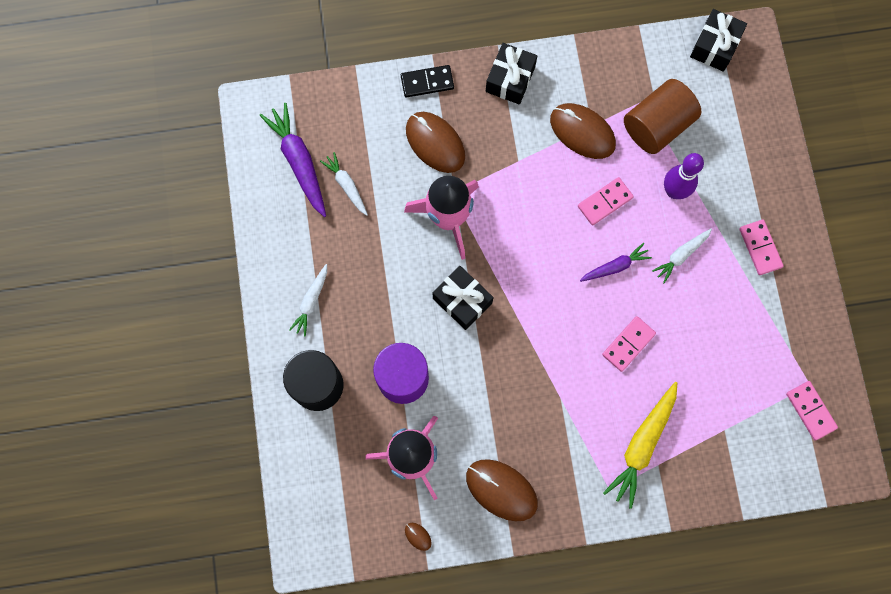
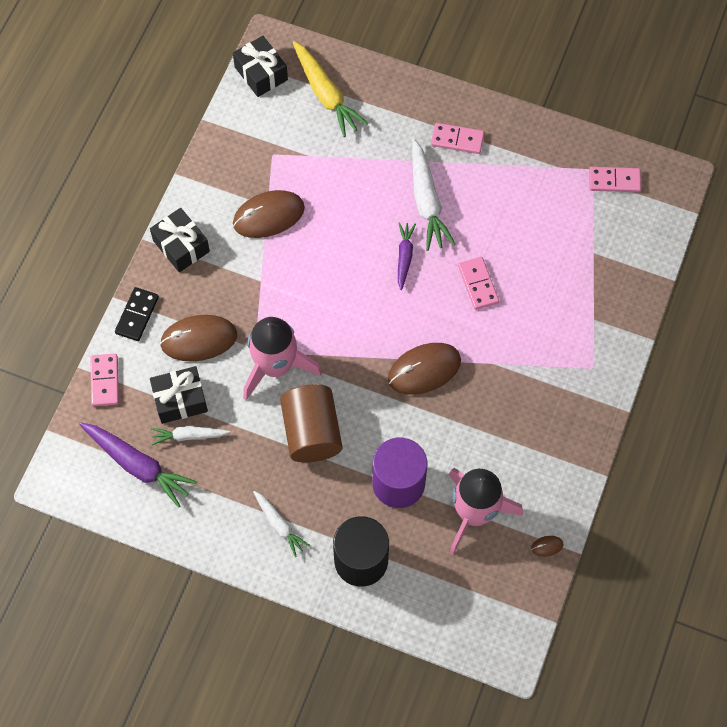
camera: 60 degrees left, 10 degrees down
purple carrot [259,103,326,217] -> purple carrot turned 150 degrees counterclockwise [79,423,197,508]
black gift [433,266,494,330] -> black gift moved to [150,366,208,424]
brown mouse [466,459,538,521] -> brown mouse moved to [388,343,461,395]
pink domino [578,177,634,225] -> pink domino moved to [90,354,119,406]
yellow carrot [603,382,677,509] -> yellow carrot moved to [293,41,369,137]
brown cylinder [624,79,701,154] -> brown cylinder moved to [280,384,342,463]
white carrot [652,228,712,284] -> white carrot [412,139,456,251], size x1.70
purple bowling pin [664,153,704,199] -> none

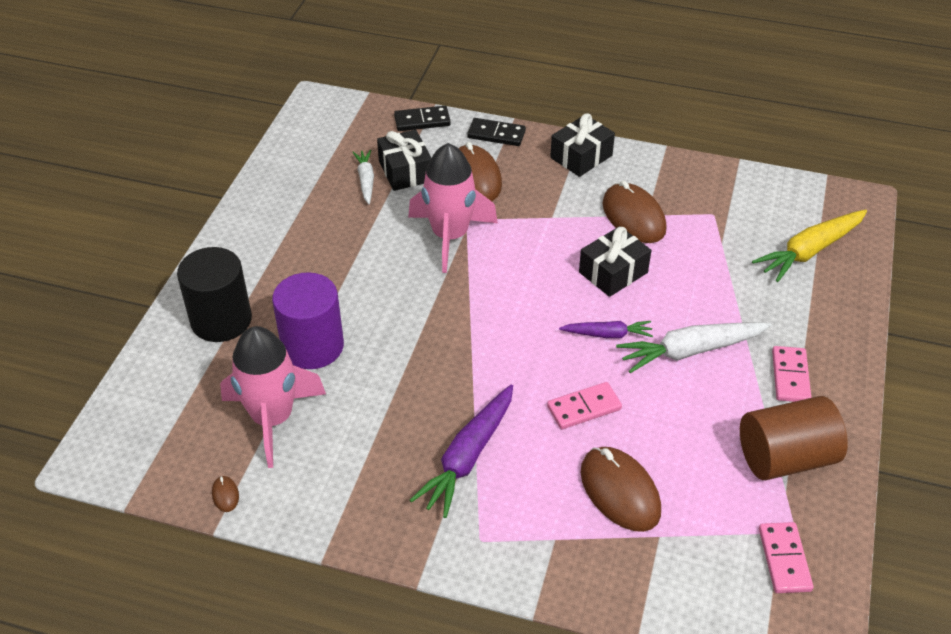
camera: 85 degrees right, 20 degrees down
purple carrot [79,423,197,508] -> purple carrot moved to [410,384,513,518]
pink domino [90,354,119,406] -> black domino [394,106,451,131]
black gift [233,36,288,97] -> black gift moved to [579,226,651,297]
white carrot [253,491,310,557] -> none
brown cylinder [280,384,342,463] -> brown cylinder moved to [740,396,848,480]
brown mouse [388,343,461,395] -> brown mouse moved to [581,447,661,532]

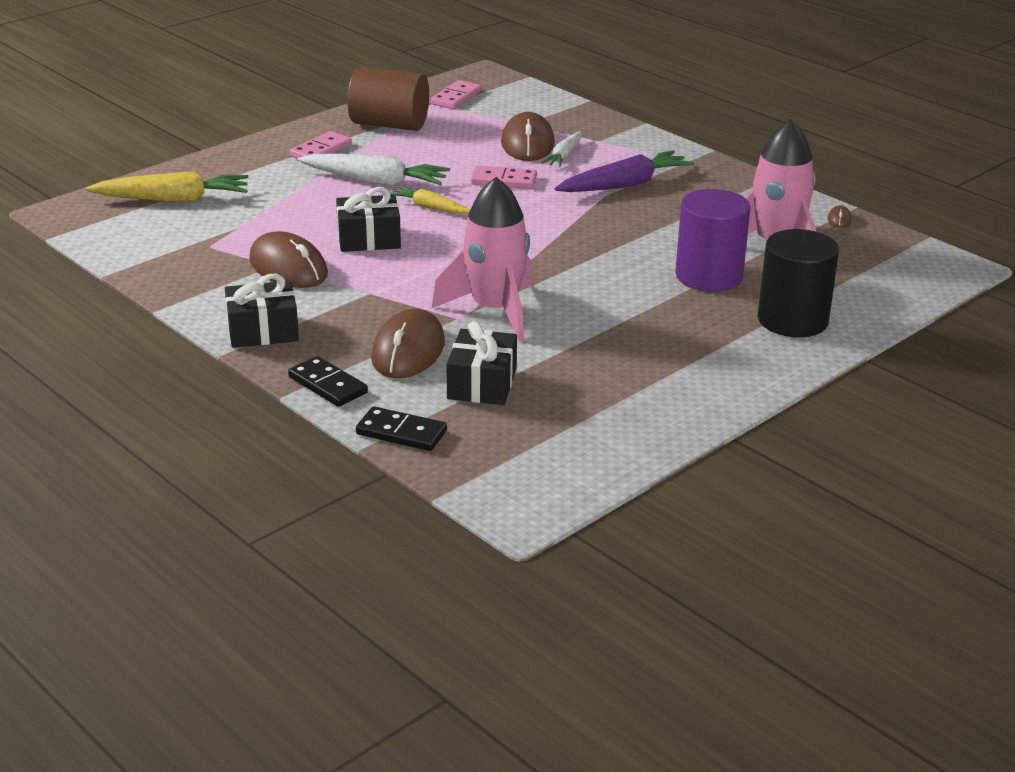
camera: 150 degrees left, 15 degrees down
white carrot [353,150,374,204] -> white carrot moved to [541,131,582,167]
purple carrot [559,321,653,338] -> yellow carrot [391,186,470,214]
brown mouse [603,181,667,243] -> brown mouse turned 45 degrees counterclockwise [249,231,328,288]

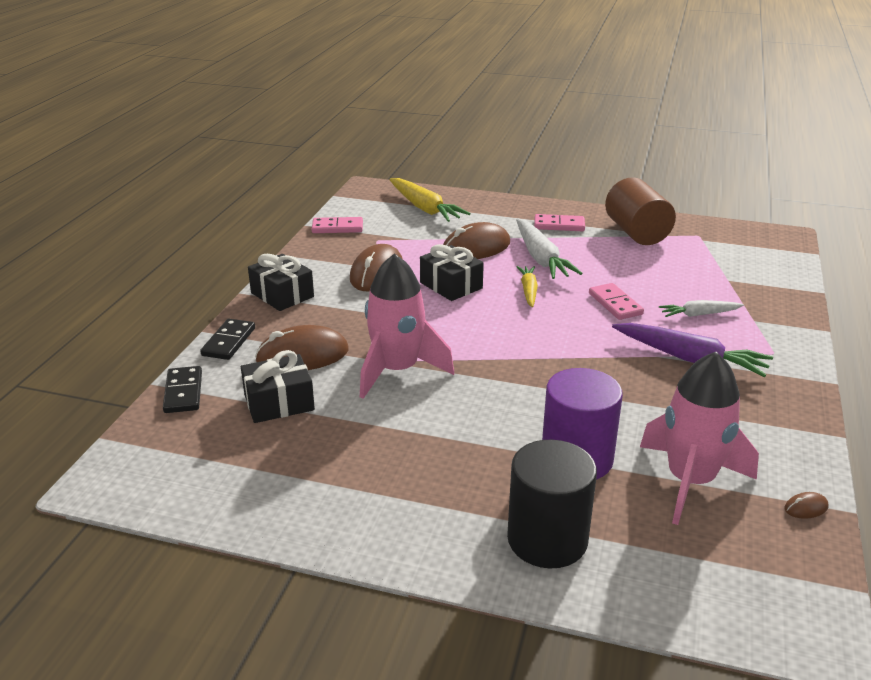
camera: 60 degrees right, 0 degrees up
pink domino [431,80,481,109] -> pink domino moved to [312,217,363,233]
brown mouse [501,112,555,161] -> brown mouse moved to [443,222,510,259]

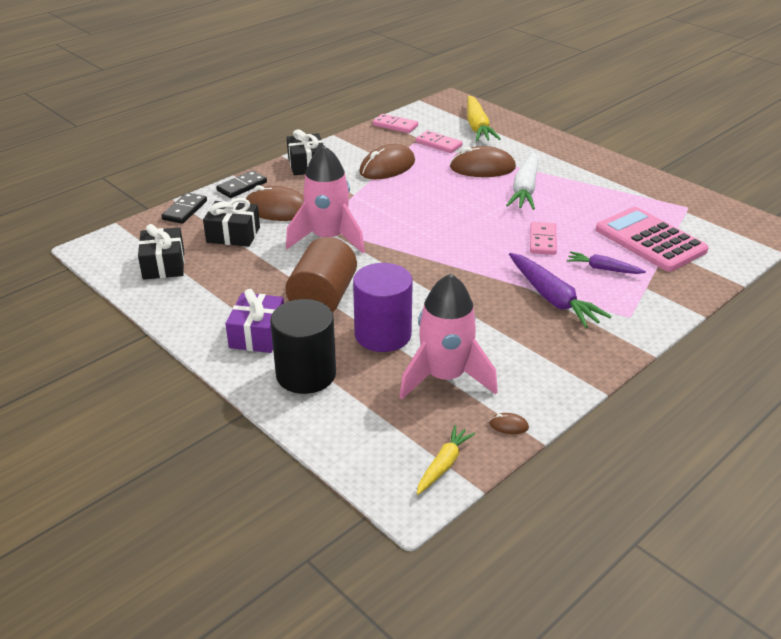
camera: 30 degrees right, 5 degrees up
black gift [420,244,484,301] -> black gift moved to [138,224,184,280]
yellow carrot [517,266,538,307] -> yellow carrot moved to [417,425,475,495]
pink domino [534,214,585,231] -> pink domino moved to [416,131,463,153]
brown cylinder [605,177,676,245] -> brown cylinder moved to [285,237,357,313]
white carrot [659,300,744,317] -> purple carrot [567,251,646,274]
none -> purple gift [225,289,284,353]
none -> pink calculator [596,207,709,272]

